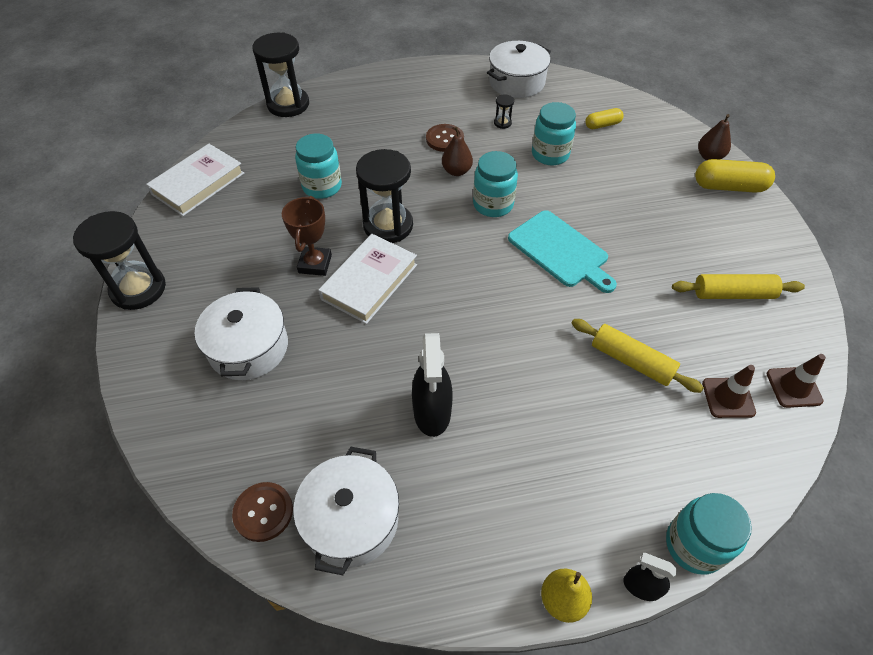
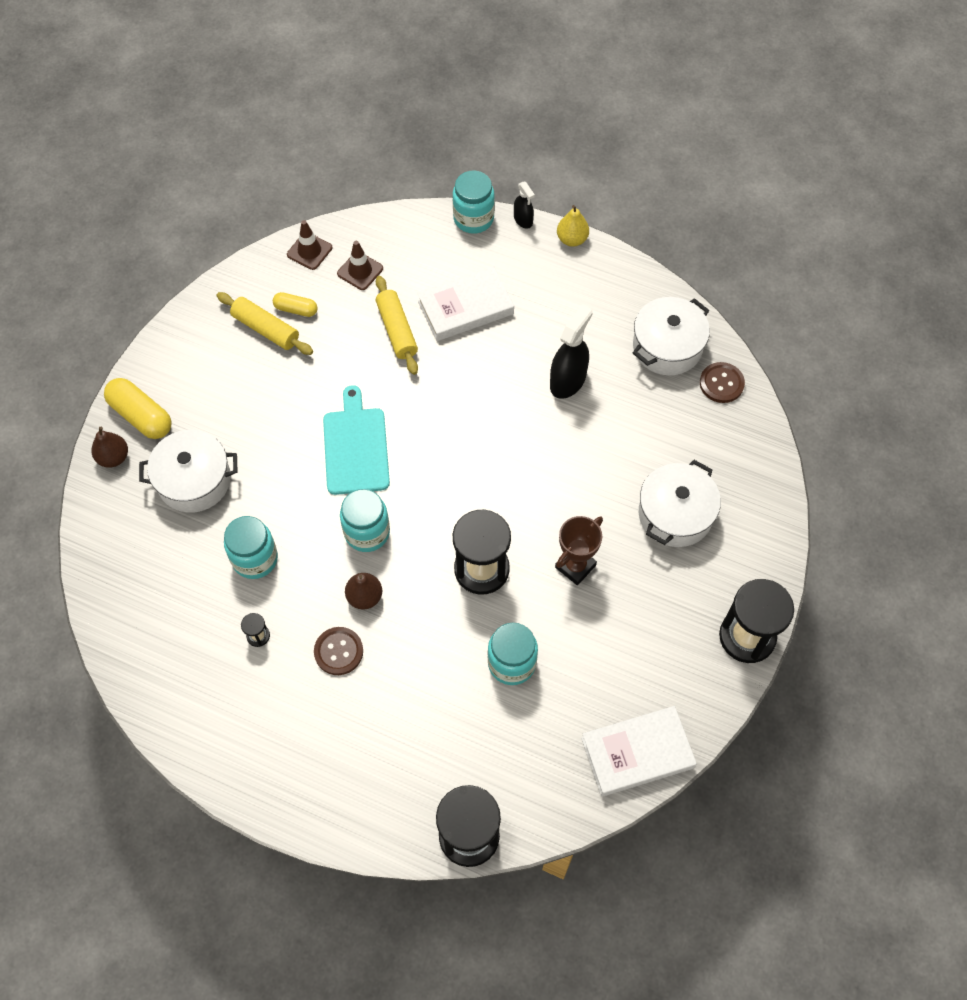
camera: 145 degrees left, 10 degrees up
white book [318,234,417,324] -> white book moved to [417,266,514,341]
white pot [487,41,551,98] -> white pot moved to [139,430,238,513]
yellow capsule [585,108,624,129] -> yellow capsule moved to [273,292,317,317]

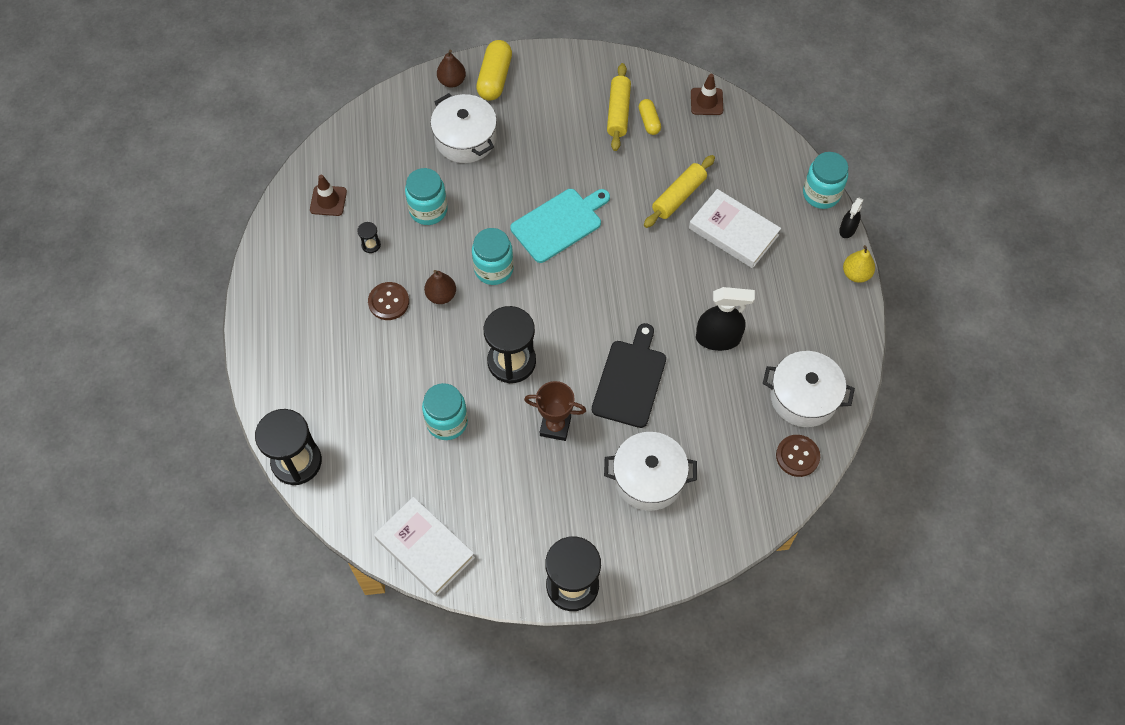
camera: 60 degrees right, 0 degrees up
brown traffic cone [337,241,383,290] -> brown traffic cone moved to [310,175,347,216]
none -> black cutting board [592,323,666,428]

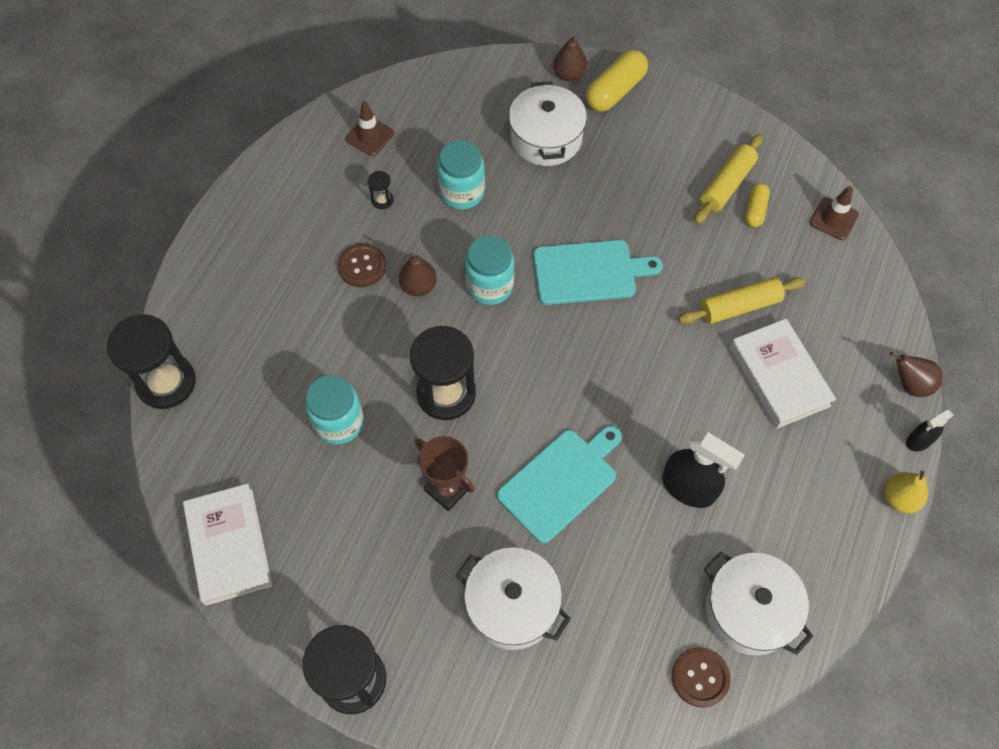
camera: 30 degrees right, 0 degrees up
black cutting board [592,323,666,428] -> turquoise cutting board [497,426,621,543]
turquoise jar [803,152,848,209] -> brown pear [890,352,942,397]

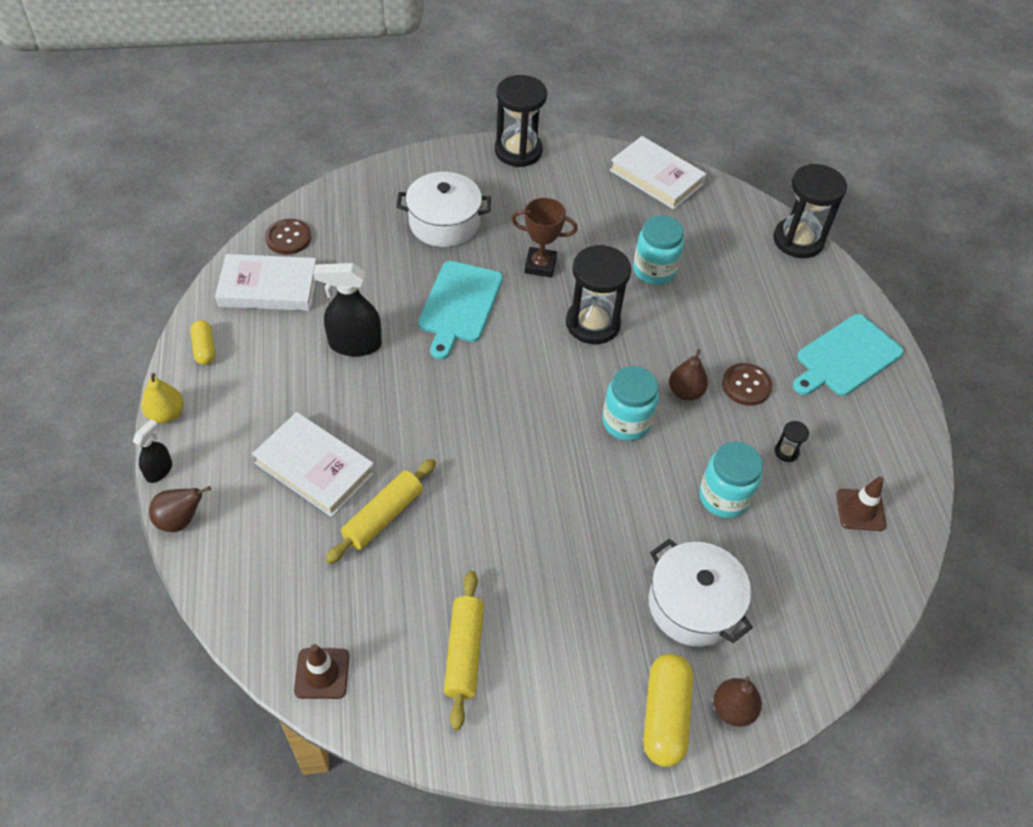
camera: 145 degrees right, 10 degrees down
turquoise cutting board [533,240,663,305] -> turquoise cutting board moved to [793,314,904,396]
white pot [704,551,814,655] -> white book [215,254,316,311]
yellow capsule [745,183,770,227] -> yellow capsule moved to [191,320,215,365]

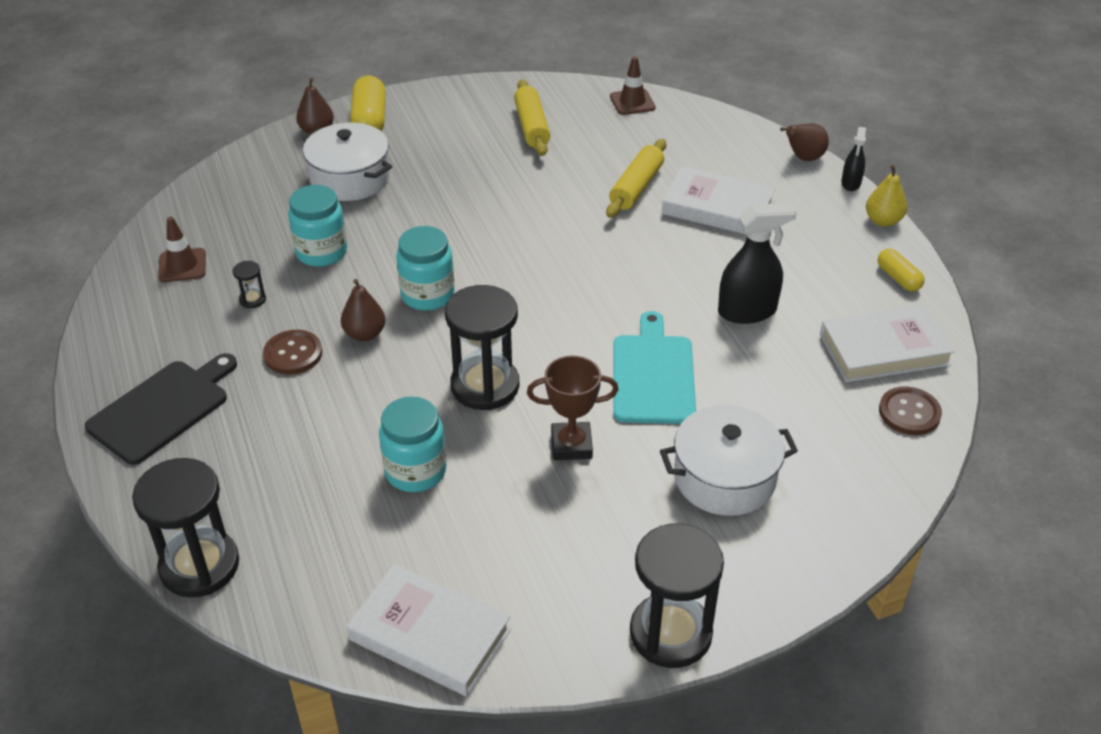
camera: 170 degrees right, 10 degrees down
turquoise cutting board [793,314,904,396] -> black cutting board [85,353,237,465]

